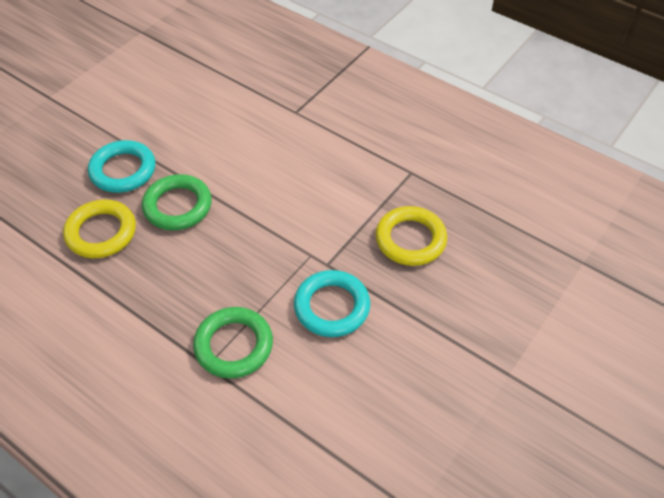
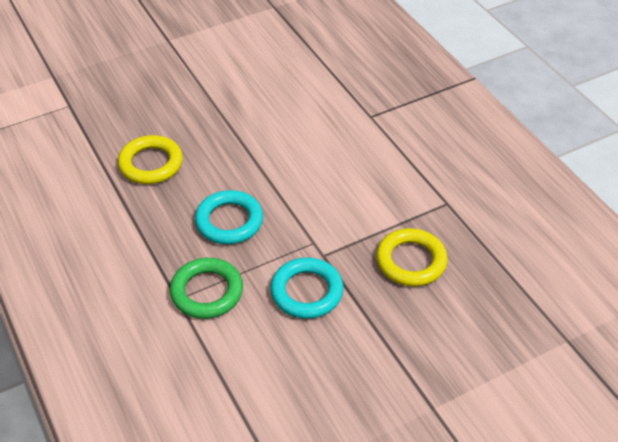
camera: 25 degrees right, 5 degrees down
turquoise ring [88,140,155,193] -> turquoise ring moved to [195,190,263,244]
green ring [142,174,212,231] -> none

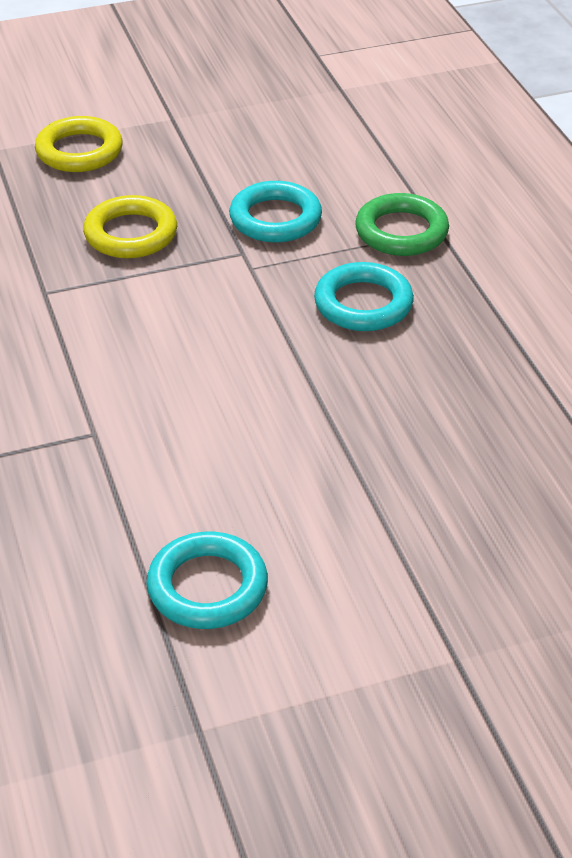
camera: 170 degrees left, 5 degrees down
yellow ring [118,135,183,184] -> yellow ring moved to [35,116,123,172]
none -> turquoise ring [147,532,268,629]

